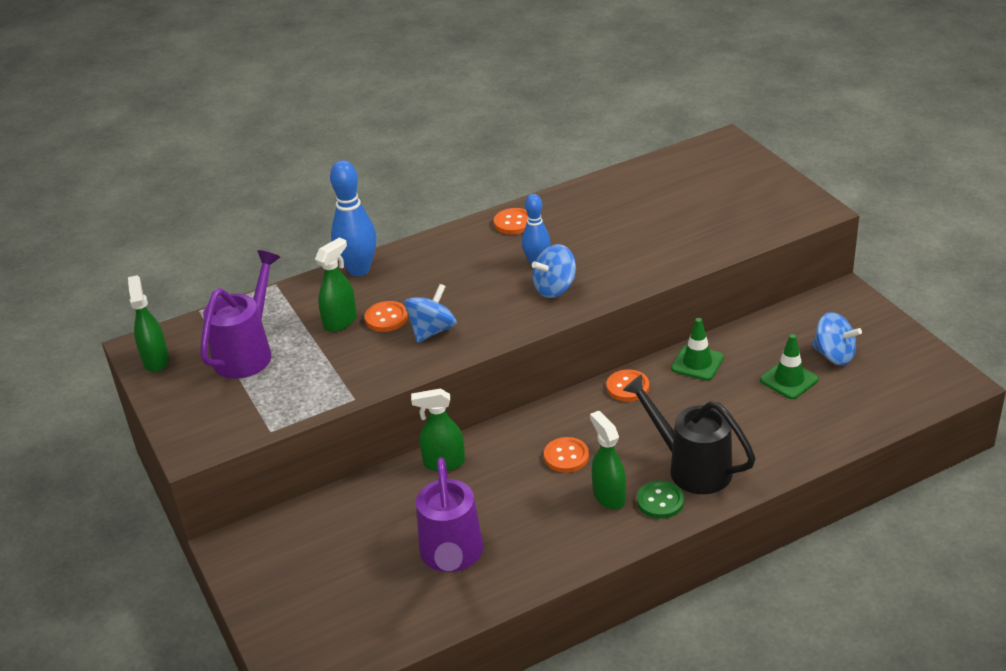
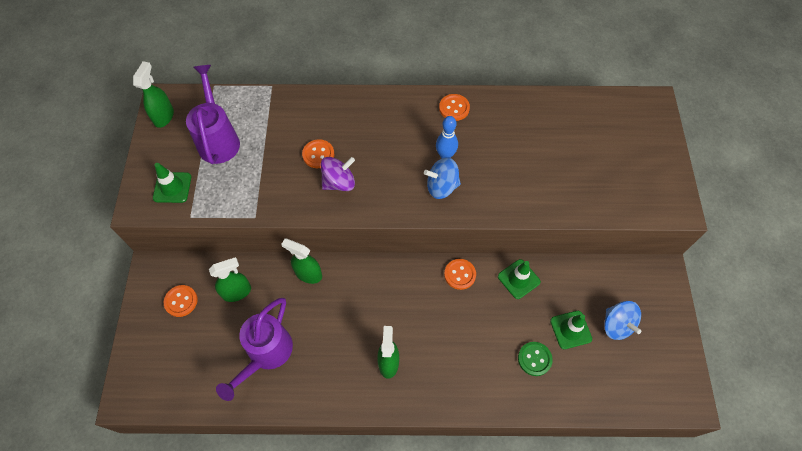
camera: 25 degrees right, 25 degrees up
purple watering can [200,250,280,379] -> purple watering can turned 60 degrees counterclockwise [186,65,240,164]
green spray bottle [315,237,357,332] -> green spray bottle moved to [209,257,251,302]
blue bowling pin [330,160,376,276] -> none
blue spinning top [404,284,457,343] -> purple spinning top [321,157,355,191]
orange button [544,437,589,473] -> orange button moved to [164,285,198,317]
black watering can [623,374,756,494] -> none
green button [637,481,684,519] -> green button moved to [518,342,553,376]
none -> green traffic cone [153,163,191,203]

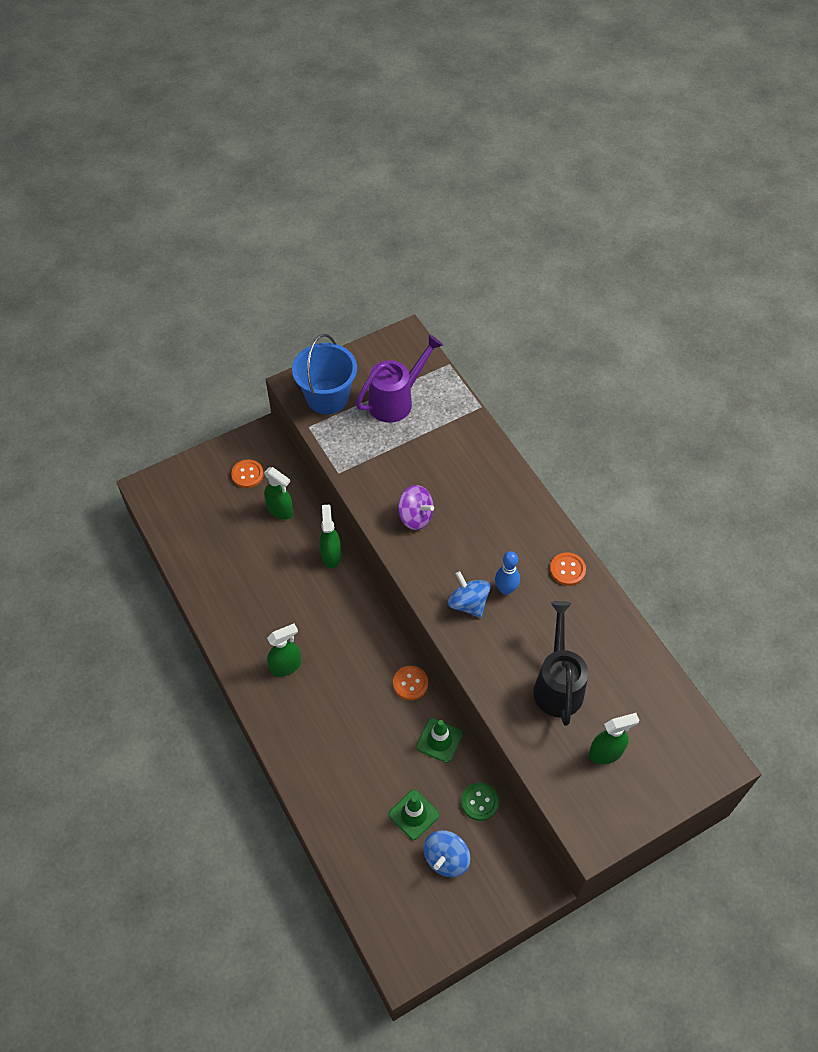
camera: 60 degrees right, 5 degrees down
green spray bottle [133,61,174,128] -> green spray bottle moved to [589,713,640,764]
green traffic cone [153,163,191,203] -> blue bucket [292,334,357,414]
purple watering can [216,298,293,401] -> none
orange button [302,139,334,168] -> none
green button [518,342,553,376] -> green button moved to [461,783,499,821]
none -> black watering can [533,601,588,726]

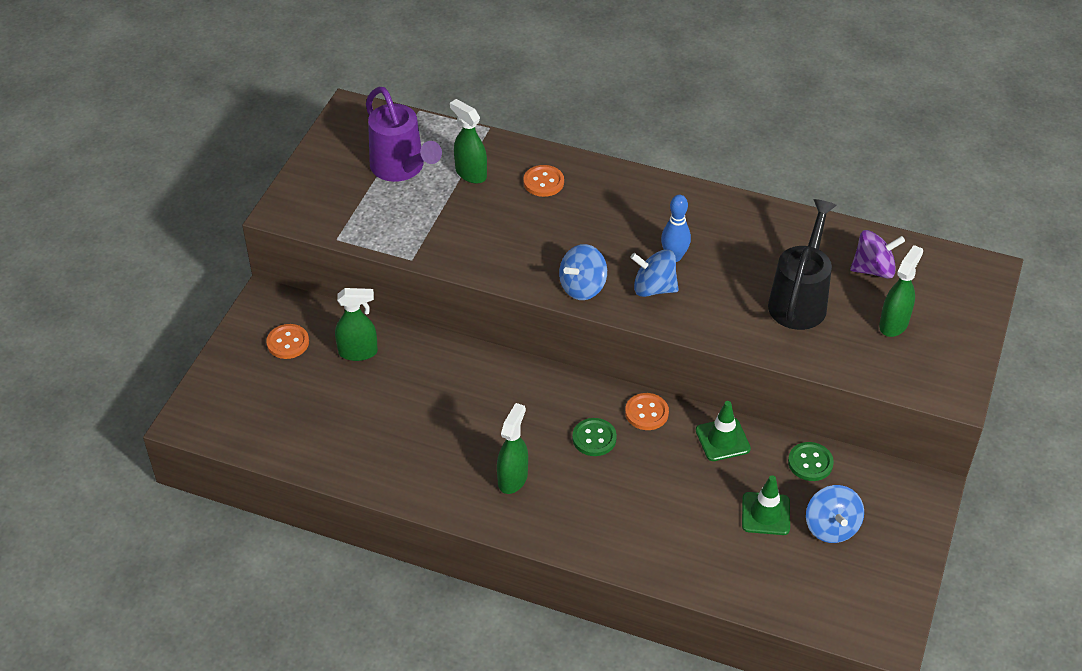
camera: 40 degrees left, 10 degrees down
blue bucket [292,334,357,414] -> none
green spray bottle [319,505,341,568] -> green spray bottle moved to [450,99,487,184]
purple watering can [356,334,443,423] -> purple watering can turned 135 degrees clockwise [366,87,442,182]
purple spinning top [398,485,434,530] -> purple spinning top moved to [850,230,905,279]
black watering can [533,601,588,726] -> black watering can turned 60 degrees clockwise [768,199,837,330]
orange button [550,552,586,586] -> orange button moved to [523,165,564,197]
none -> blue spinning top [559,244,607,300]
none -> green button [572,418,617,456]

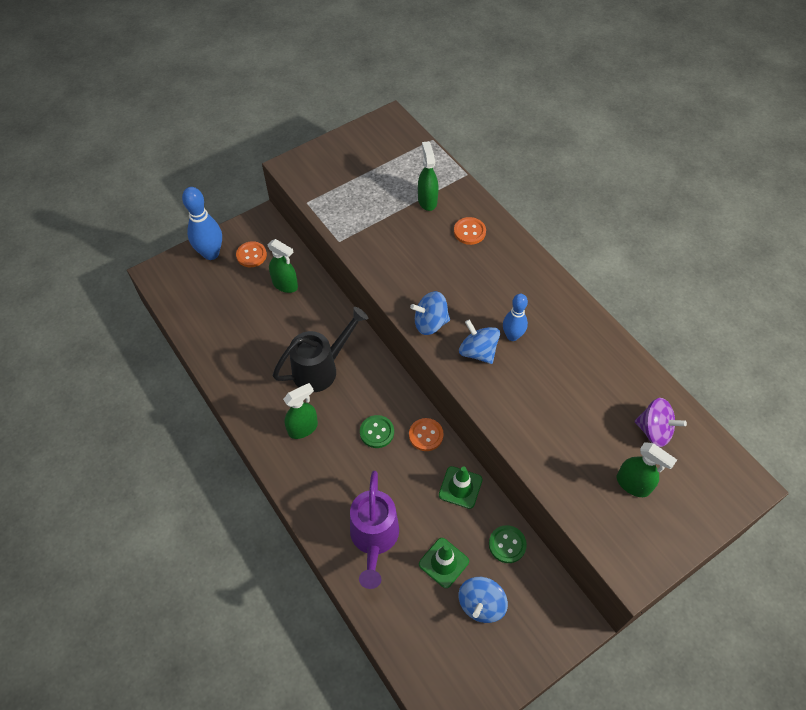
camera: 35 degrees right, 10 degrees up
purple watering can [366,87,442,182] -> purple watering can moved to [350,471,399,589]
black watering can [768,199,837,330] -> black watering can moved to [273,307,368,392]
green spray bottle [879,245,923,337] -> green spray bottle turned 60 degrees clockwise [617,442,677,497]
none -> blue bowling pin [182,187,222,260]

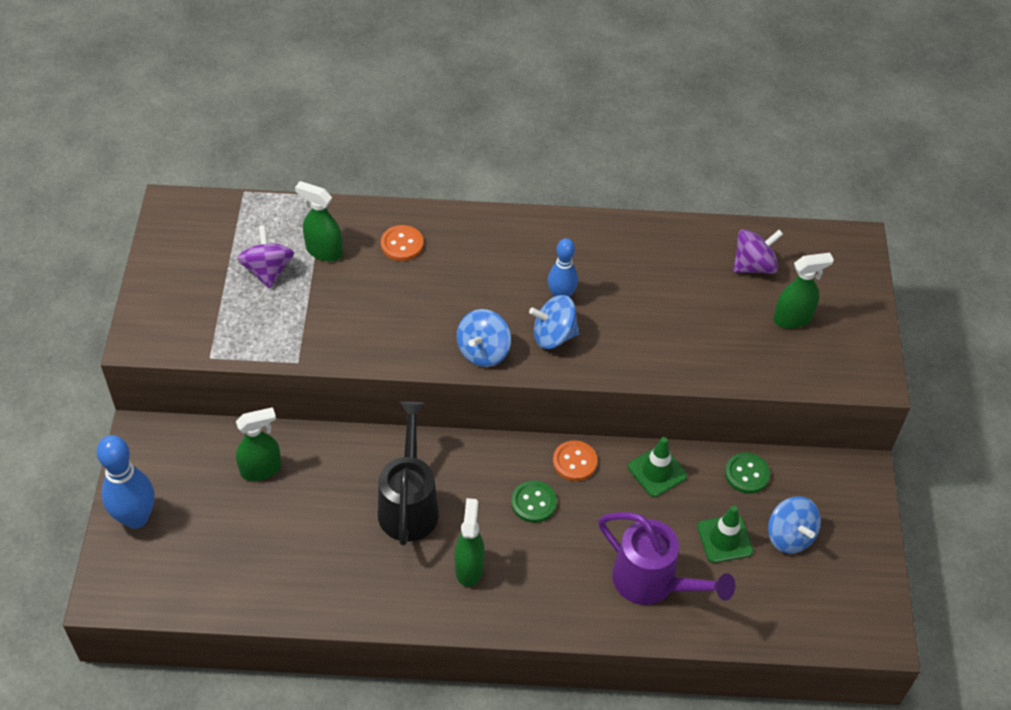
camera: 55 degrees left, 5 degrees down
orange button [236,241,267,268] -> none
none -> purple spinning top [237,225,294,288]

